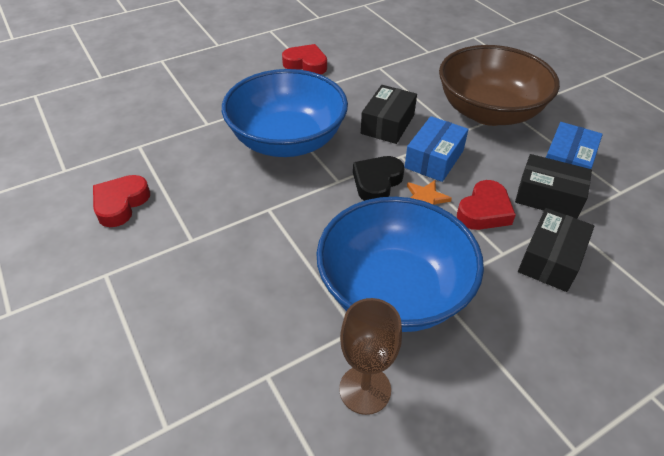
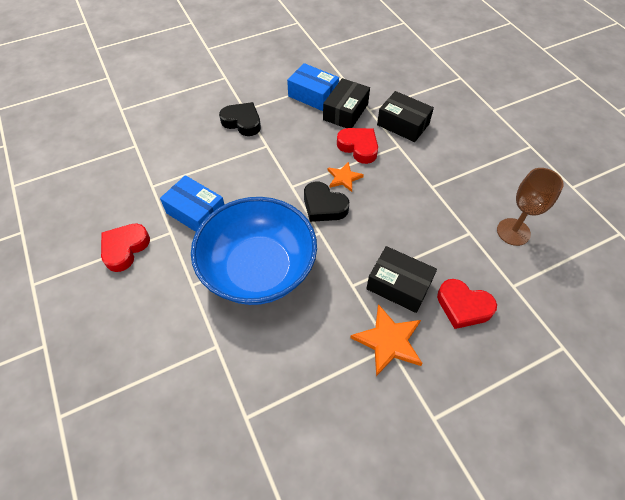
camera: 85 degrees left, 10 degrees up
red heart [93,175,150,227] -> red heart moved to [437,279,497,329]
blue bowl [316,197,484,332] -> none
black box [361,85,417,144] -> black box moved to [366,246,437,313]
blue box [405,116,469,182] -> blue box moved to [160,175,225,232]
brown bowl [439,45,560,126] -> black heart [219,102,261,136]
none -> orange star [350,304,423,376]

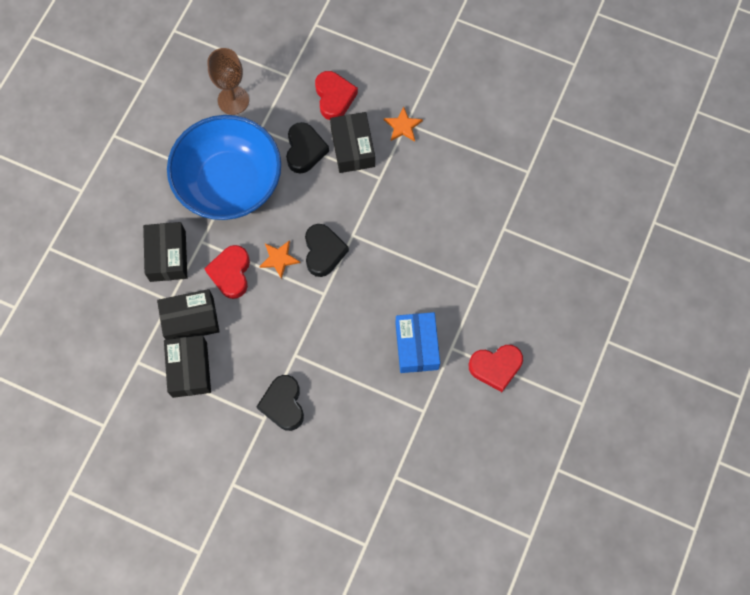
camera: 130 degrees left, 15 degrees up
blue bowl [191,197,317,305] -> blue bowl moved to [167,115,281,220]
blue box [287,63,339,111] -> black box [164,335,211,398]
orange star [350,304,423,376] -> orange star [384,106,423,142], size x0.63
none -> black heart [286,122,329,174]

